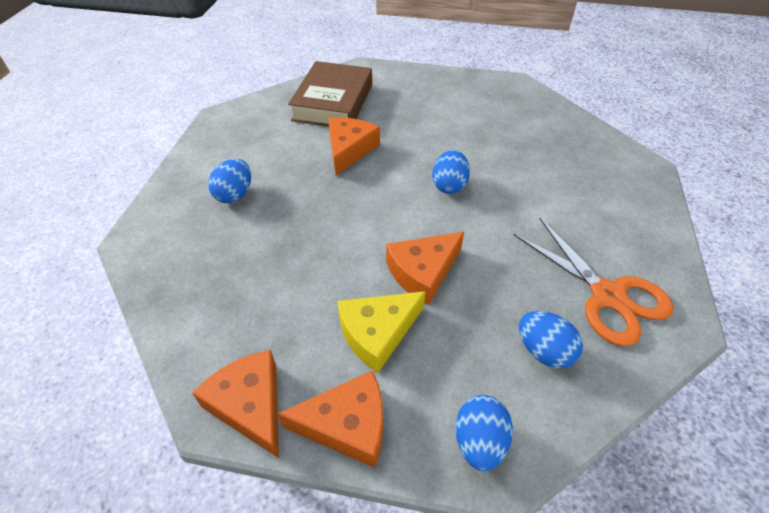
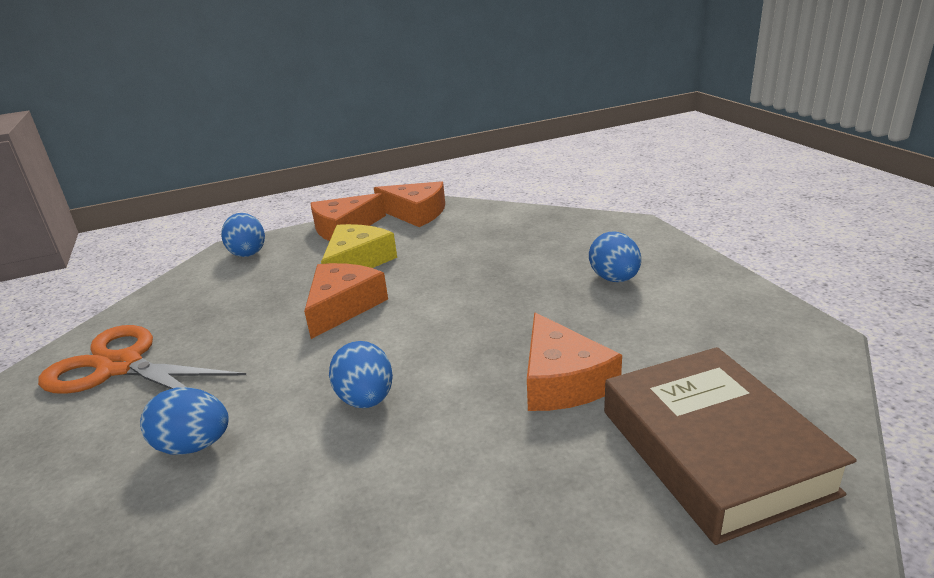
camera: 150 degrees right, 20 degrees down
blue egg [519,311,583,369] -> blue egg moved to [140,387,229,455]

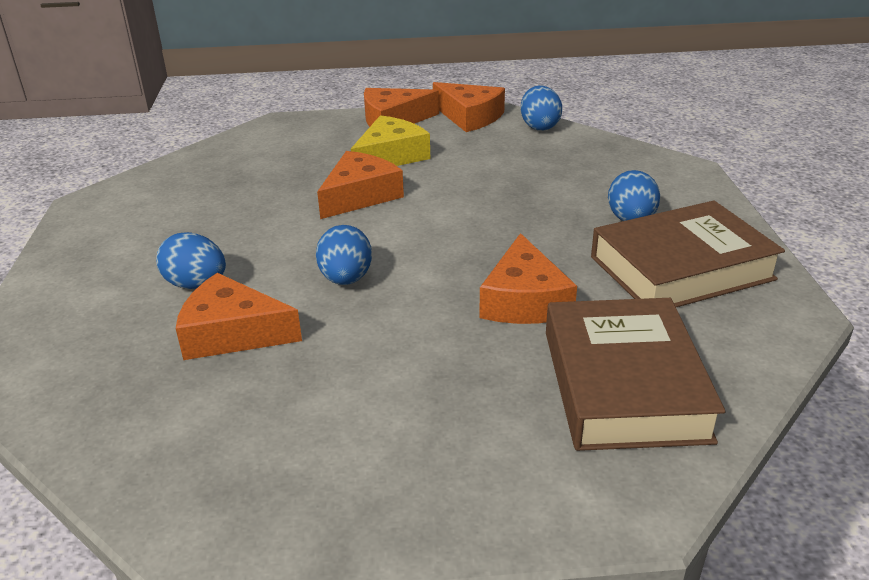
camera: 15 degrees right, 5 degrees up
orange scissors [38,325,246,394] -> none
blue egg [221,213,265,257] -> blue egg moved to [521,85,562,131]
none -> orange cheese [176,273,302,360]
none -> brown book [591,201,785,307]

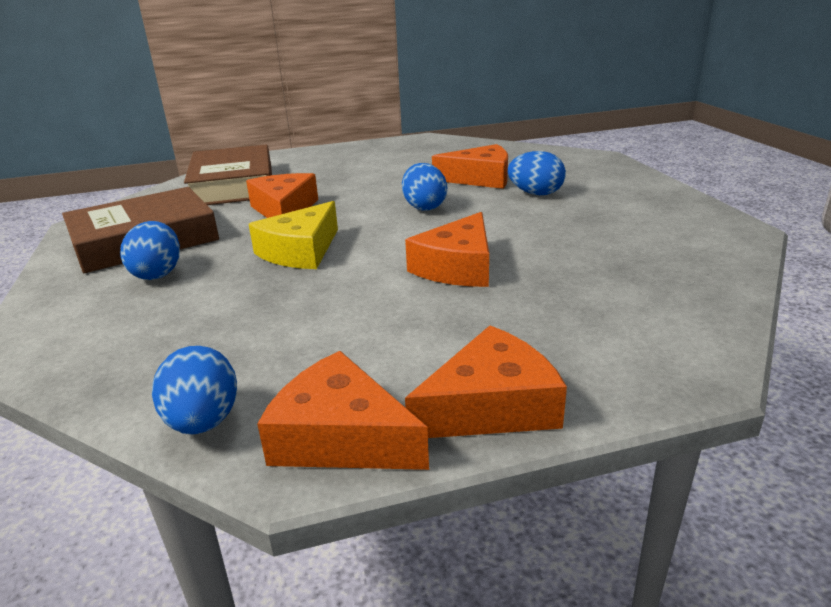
camera: 170 degrees right, 5 degrees down
yellow cheese [351,115,430,166] -> yellow cheese moved to [249,201,338,269]

